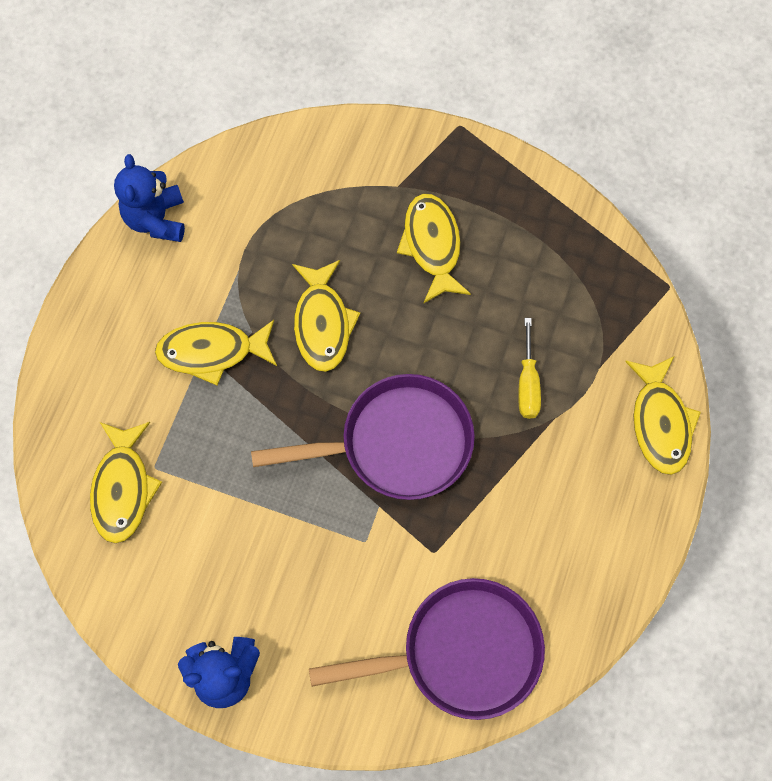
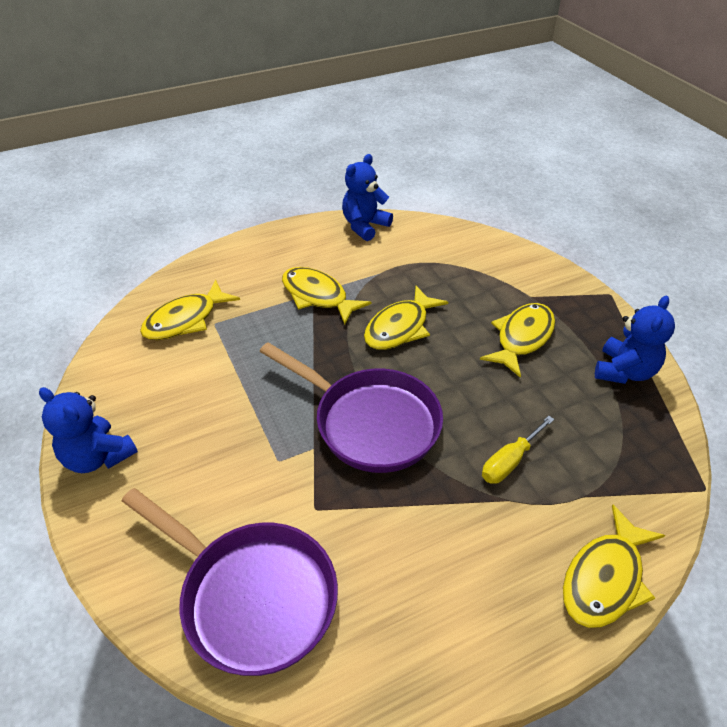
camera: 45 degrees right, 25 degrees down
none -> blue teddy bear [595,296,675,384]

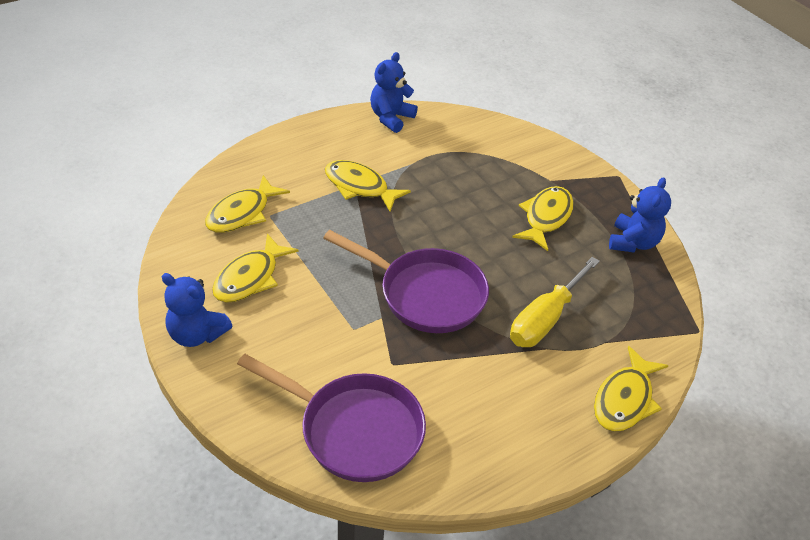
camera: 10 degrees left, 0 degrees up
yellow fish [364,286,448,350] -> yellow fish moved to [212,233,299,303]
yellow screwdriver [482,416,554,484] -> yellow screwdriver [510,257,600,347], size x1.65

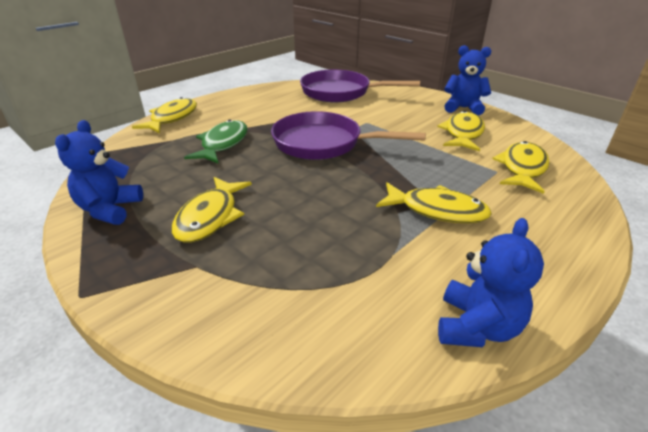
camera: 170 degrees right, 10 degrees down
yellow screwdriver [510,257,600,347] -> green fish [184,120,248,164]

